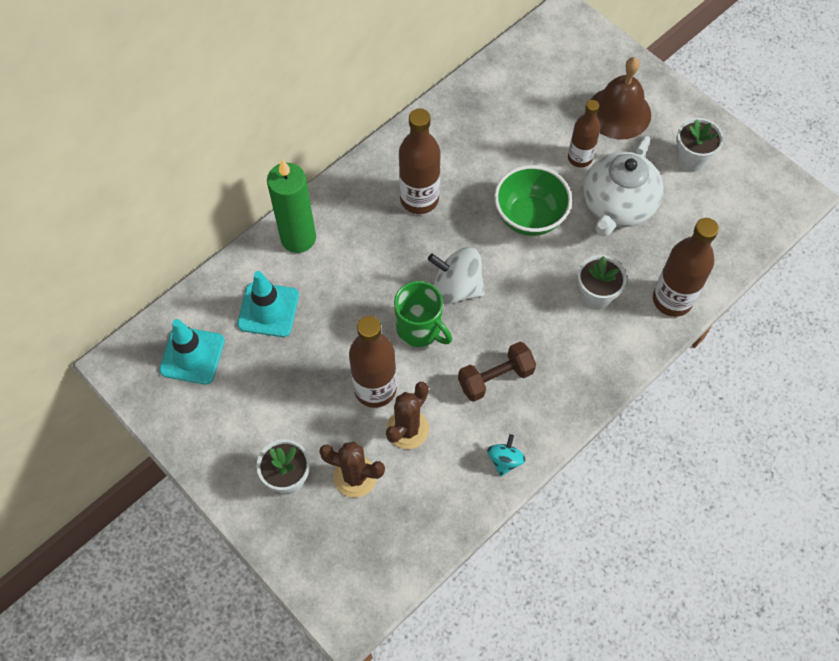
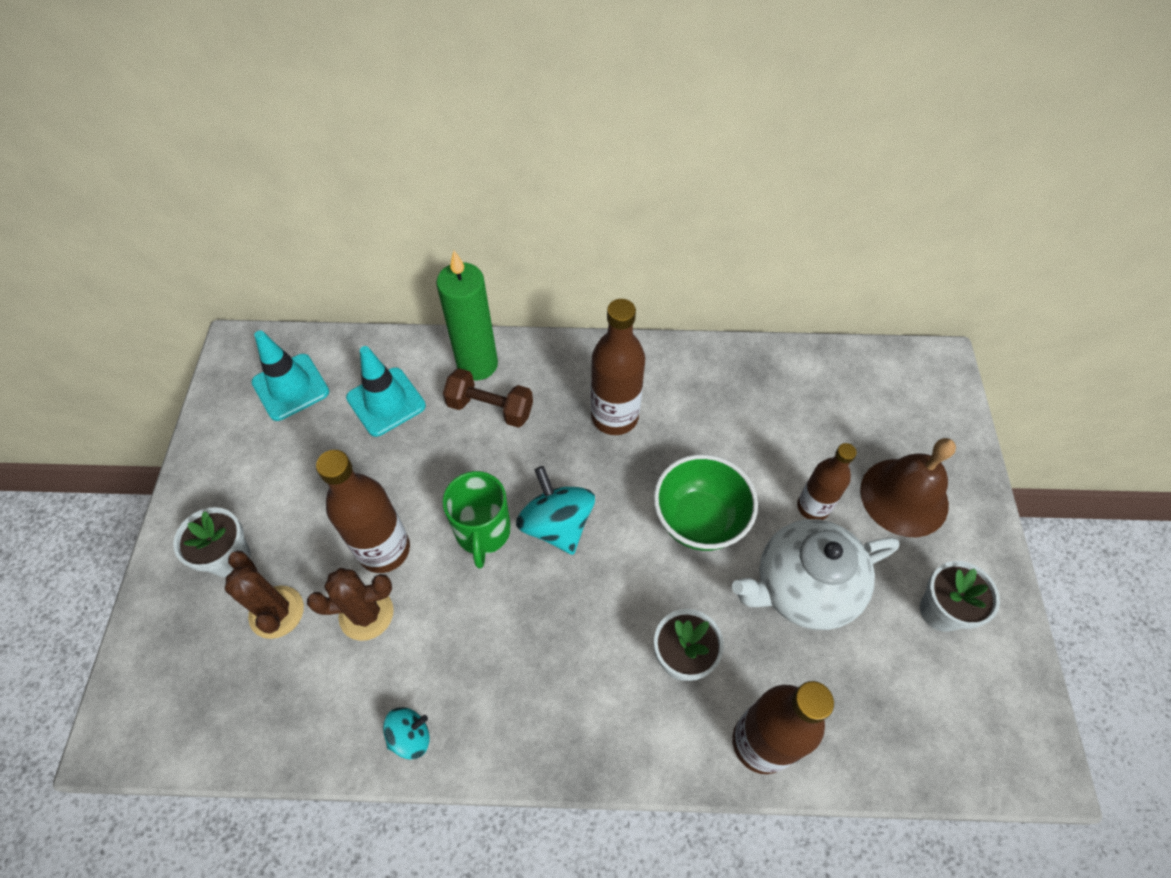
camera: 45 degrees right, 5 degrees down
white spinning top [428,247,485,304] -> turquoise spinning top [516,466,595,555]
brown dumbbell [458,342,536,402] -> brown dumbbell moved to [443,368,533,428]

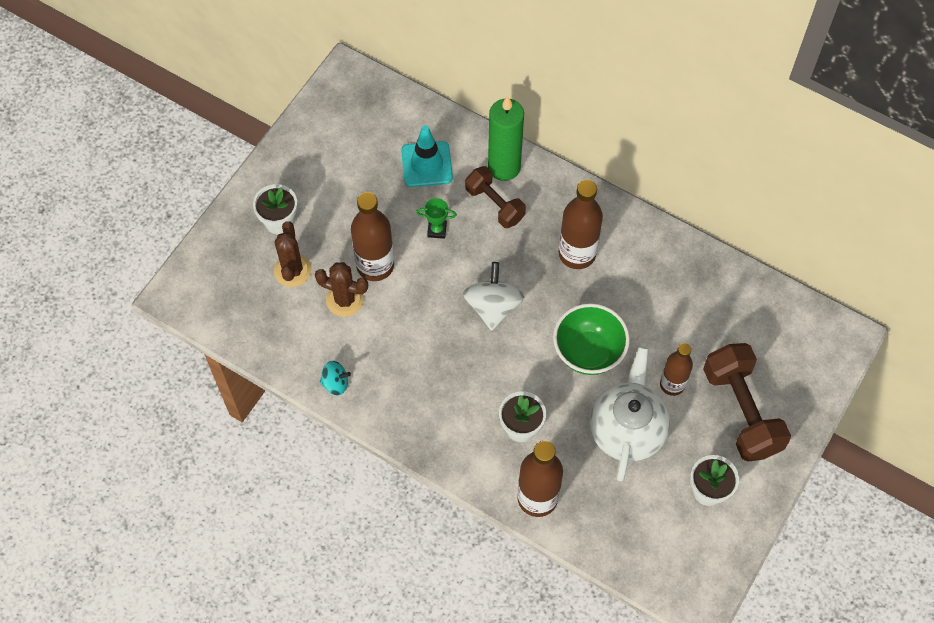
camera: 30 degrees right, 5 degrees up
turquoise traffic cone [252,331,329,421] -> none
green mug [442,471,511,568] -> none
turquoise spinning top [516,466,595,555] -> white spinning top [463,262,524,331]
white teapot [732,519,900,630] -> white teapot turned 90 degrees clockwise [590,346,670,482]
brown bell [860,438,956,537] -> brown dumbbell [703,343,791,462]
none -> green trophy [416,198,457,239]

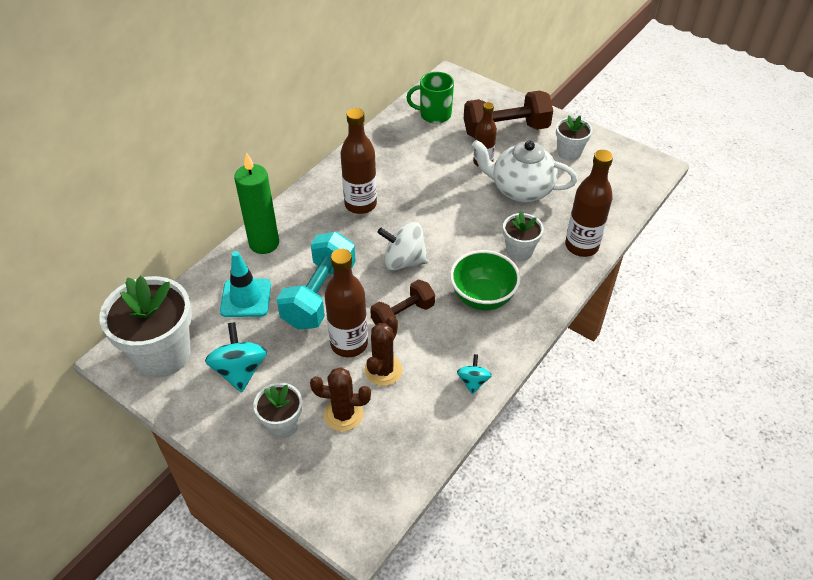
camera: 85 degrees left, 15 degrees down
green trophy [416,198,457,239] -> turquoise dumbbell [276,231,356,329]
brown dumbbell [465,166,526,228] -> brown dumbbell moved to [370,280,435,325]
green bowl [553,303,630,375] -> green bowl moved to [450,250,521,310]
none -> white flower pot [99,276,192,378]
none -> turquoise spinning top [205,322,267,393]
none -> green mug [406,72,454,124]

